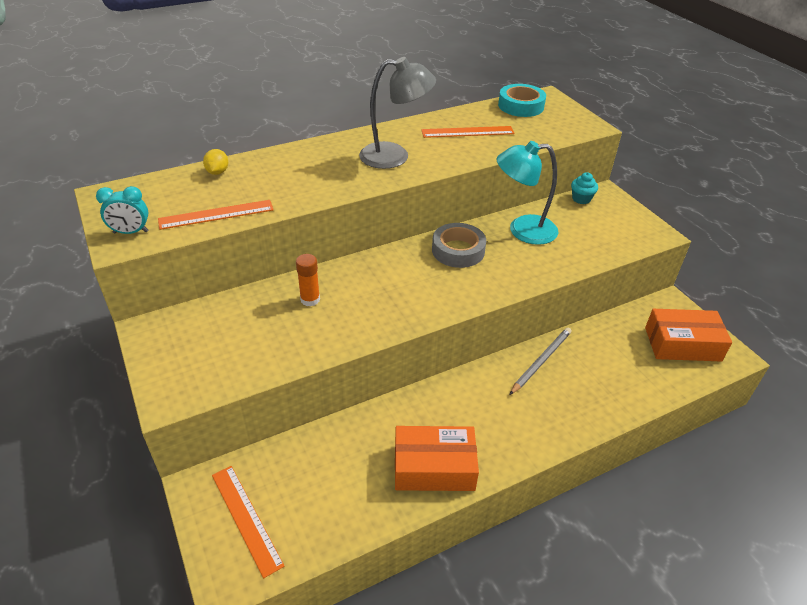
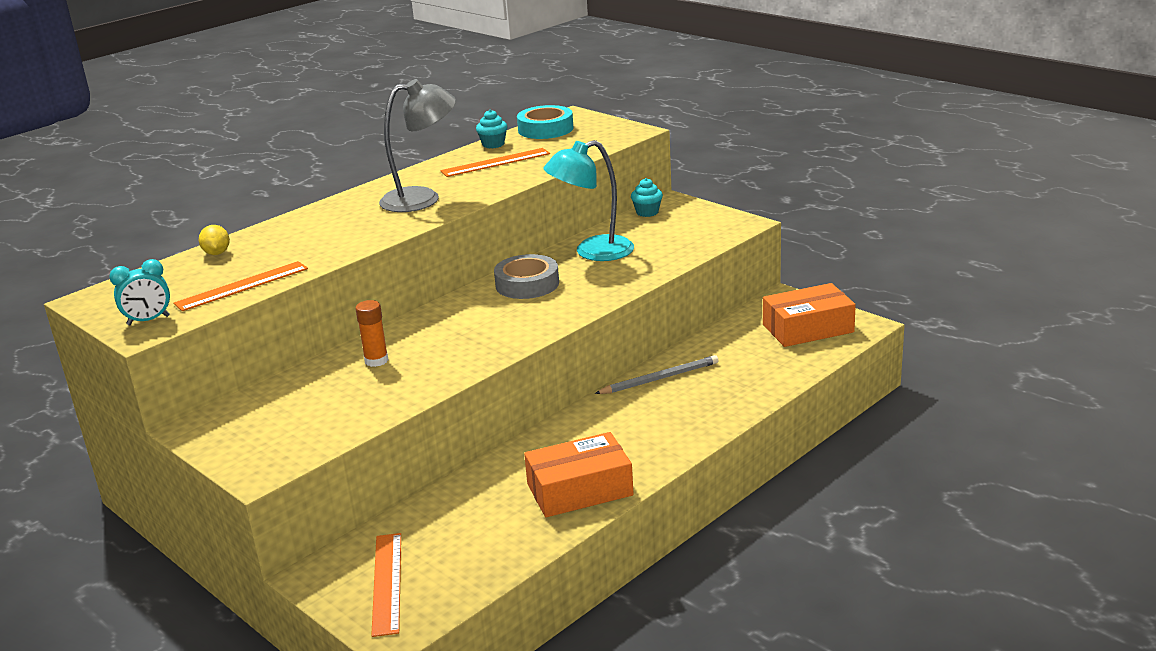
camera: 15 degrees left, 15 degrees down
orange ruler [212,466,285,578] -> orange ruler turned 45 degrees clockwise [371,533,401,637]
grey pencil [509,328,571,395] -> grey pencil turned 45 degrees clockwise [595,355,719,394]
none -> turquoise cupcake [476,110,508,148]

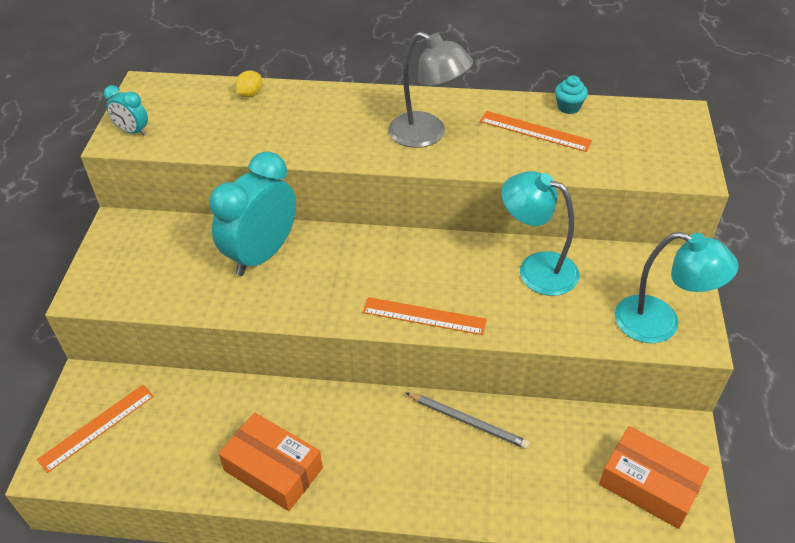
camera: 50 degrees right, 20 degrees up
orange ruler [174,261,308,311] -> orange ruler moved to [363,297,487,335]
orange glue stick [355,300,388,367] -> turquoise clock [209,151,296,276]
grey tape [494,254,559,299] -> none
turquoise tape [517,105,574,139] -> none
turquoise cupcake [631,178,663,217] -> none
none -> turquoise lamp [615,232,739,343]

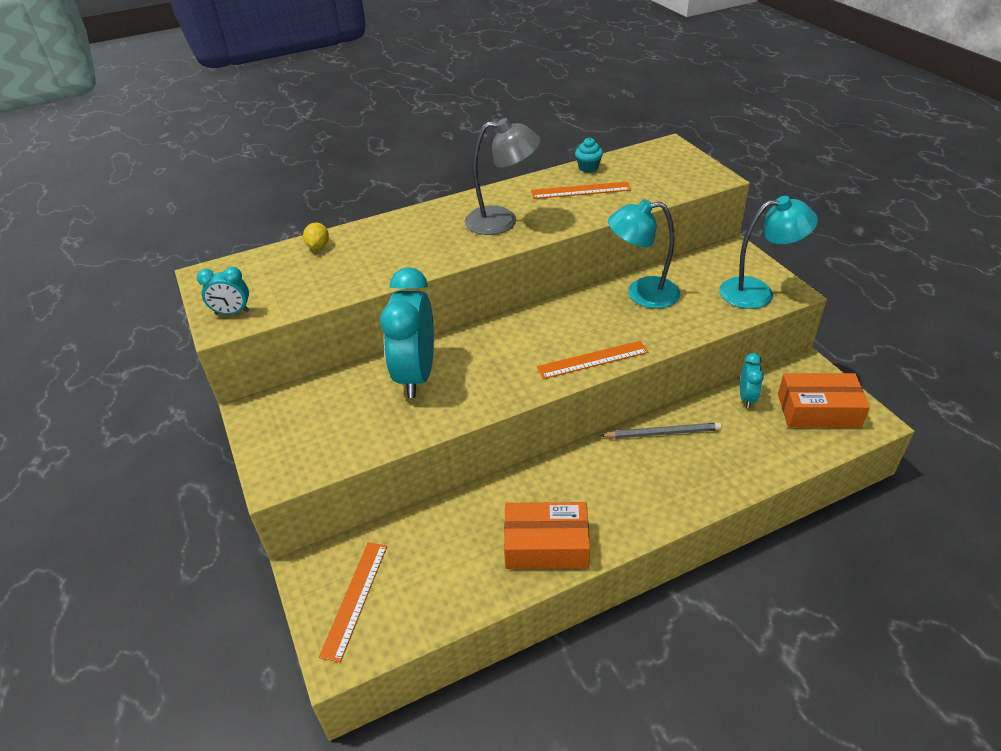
camera: 30 degrees left, 5 degrees down
none -> turquoise clock [740,353,764,408]

